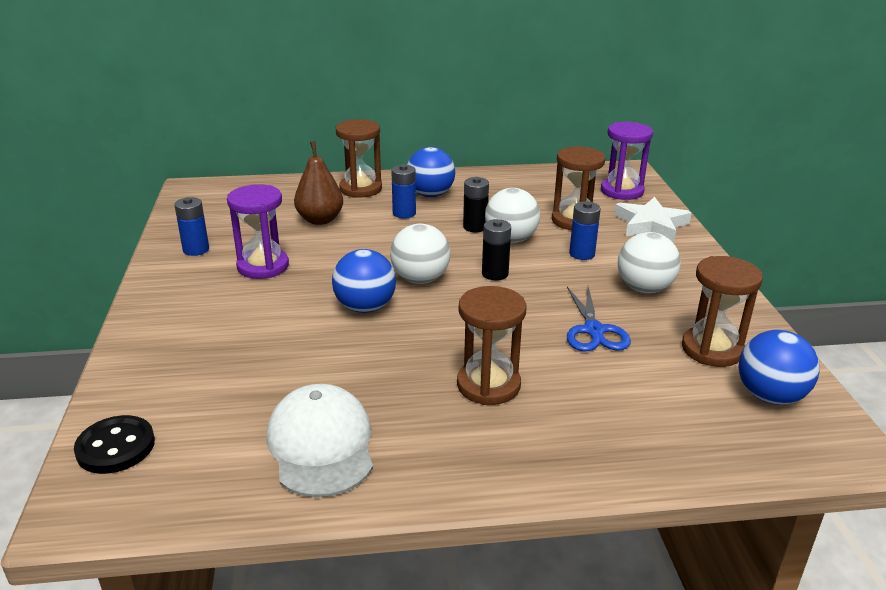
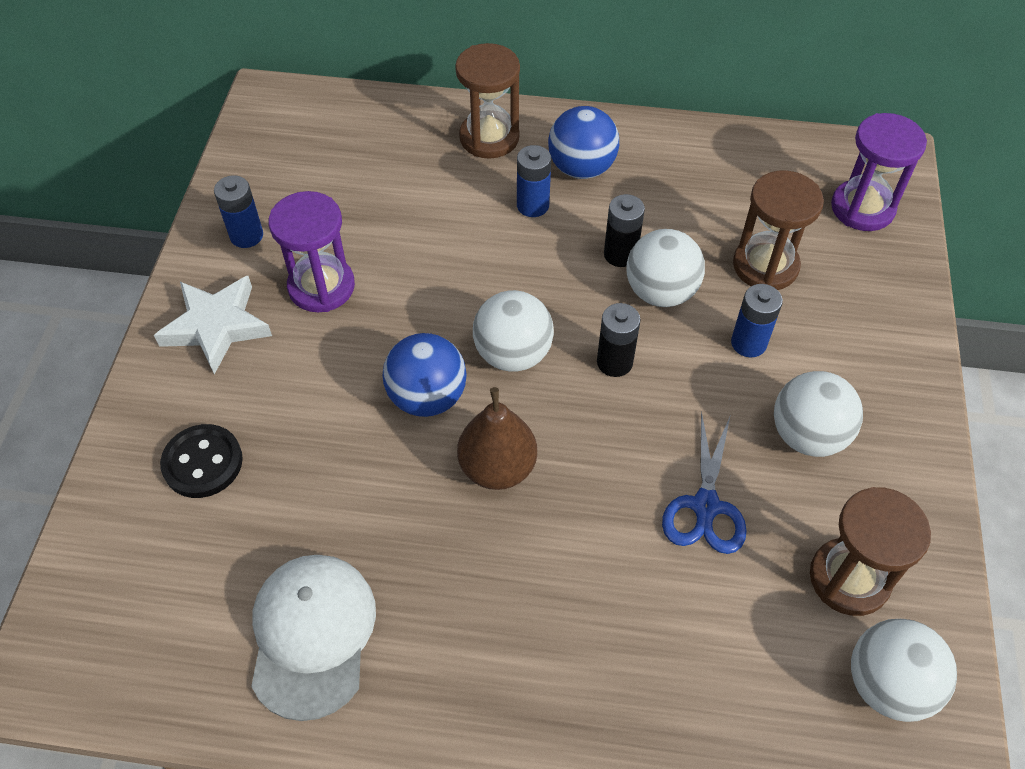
camera: 15 degrees right, 25 degrees up
black button [74,415,155,474] -> black button moved to [160,424,243,498]
brown pear [294,141,343,225] -> brown pear moved to [457,387,537,490]
brown hourglass [457,286,526,405] -> none
white star [614,197,692,242] -> white star moved to [154,276,272,375]
blue ball [739,330,820,405] -> white ball [851,619,957,722]

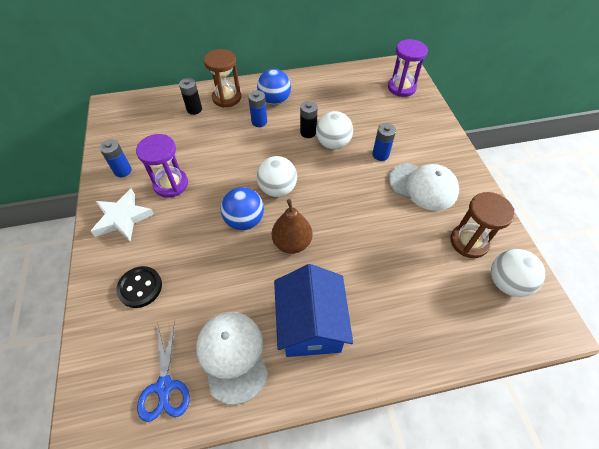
camera: 20 degrees left, 0 degrees up
black battery [597,303,641,377] -> black battery moved to [179,78,202,115]
blue scissors [662,411,747,554] -> blue scissors moved to [137,321,190,422]
brown hourglass [733,171,824,290] -> none
white ball [774,371,863,457] -> white cap [388,163,459,211]
none -> blue house [274,264,353,357]

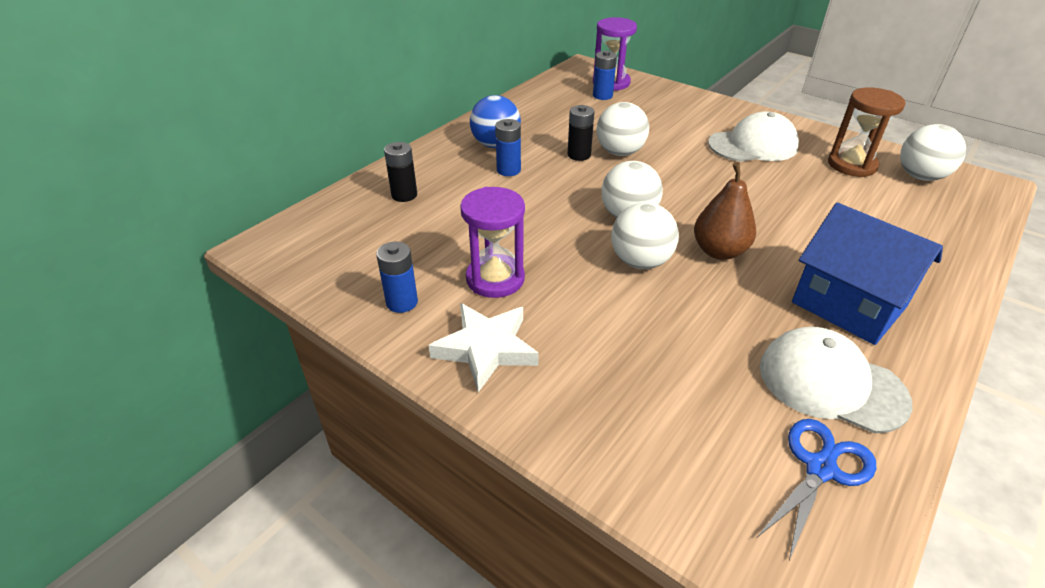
camera: 40 degrees left, 15 degrees down
black button [116,266,162,308] -> none
blue scissors [137,321,190,422] -> blue scissors turned 90 degrees counterclockwise [757,419,876,560]
brown hourglass [204,49,241,108] -> none
blue ball [221,187,264,230] -> white ball [611,203,679,269]
blue battery [372,123,396,161] -> blue battery moved to [593,50,617,100]

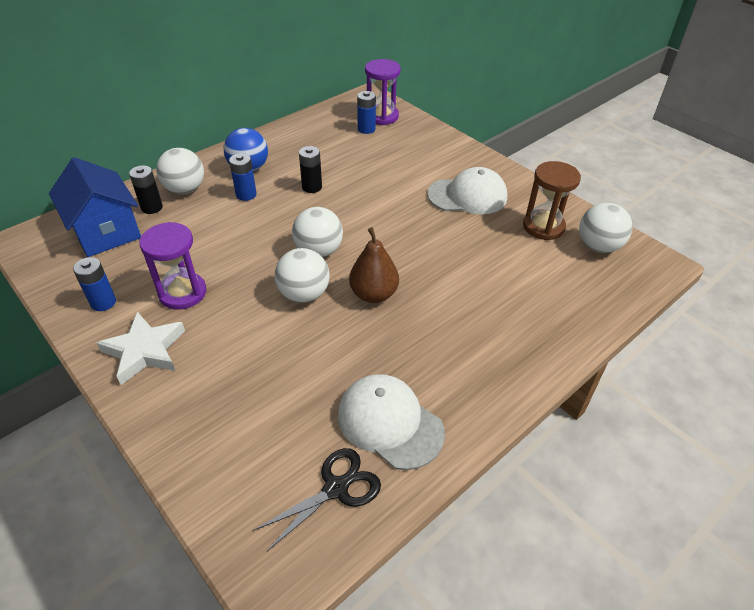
camera: 10 degrees right, 5 degrees up
white ball [596,102,649,156] -> white ball moved to [156,148,204,194]
blue scissors [757,419,876,560] -> black scissors [253,448,381,551]
blue house [792,203,943,345] -> blue house moved to [49,157,141,257]

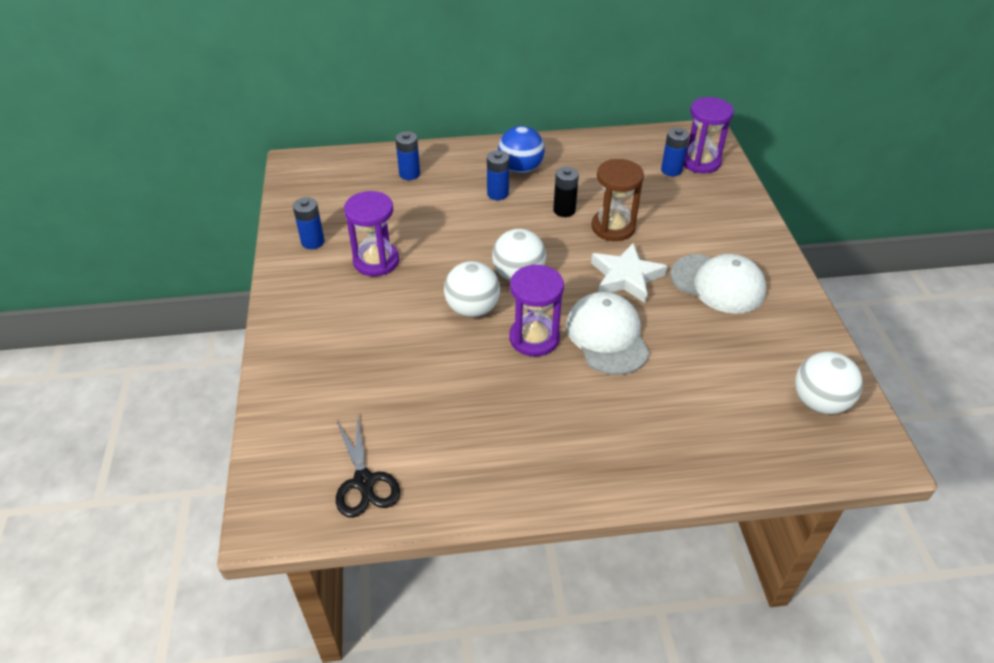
camera: 35 degrees right, 0 degrees up
blue house [49,157,141,257] -> none
white star [97,311,185,385] -> white star moved to [591,243,667,303]
black battery [129,165,163,214] -> blue battery [395,131,420,180]
white ball [156,148,204,194] -> none
black scissors [253,448,381,551] -> black scissors turned 75 degrees clockwise [336,413,400,518]
white cap [338,374,445,470] -> white cap moved to [566,292,650,375]
brown pear [349,227,399,303] -> purple hourglass [509,264,564,356]
brown hourglass [523,161,581,240] -> brown hourglass moved to [591,159,644,241]

